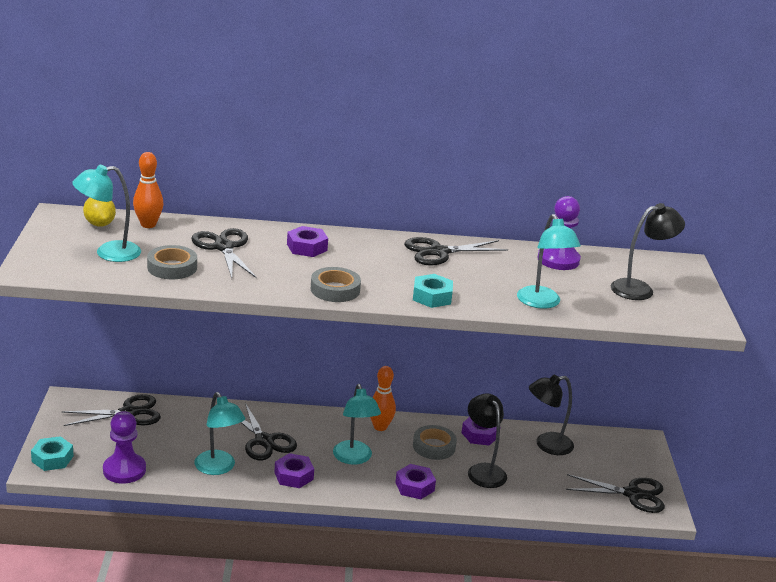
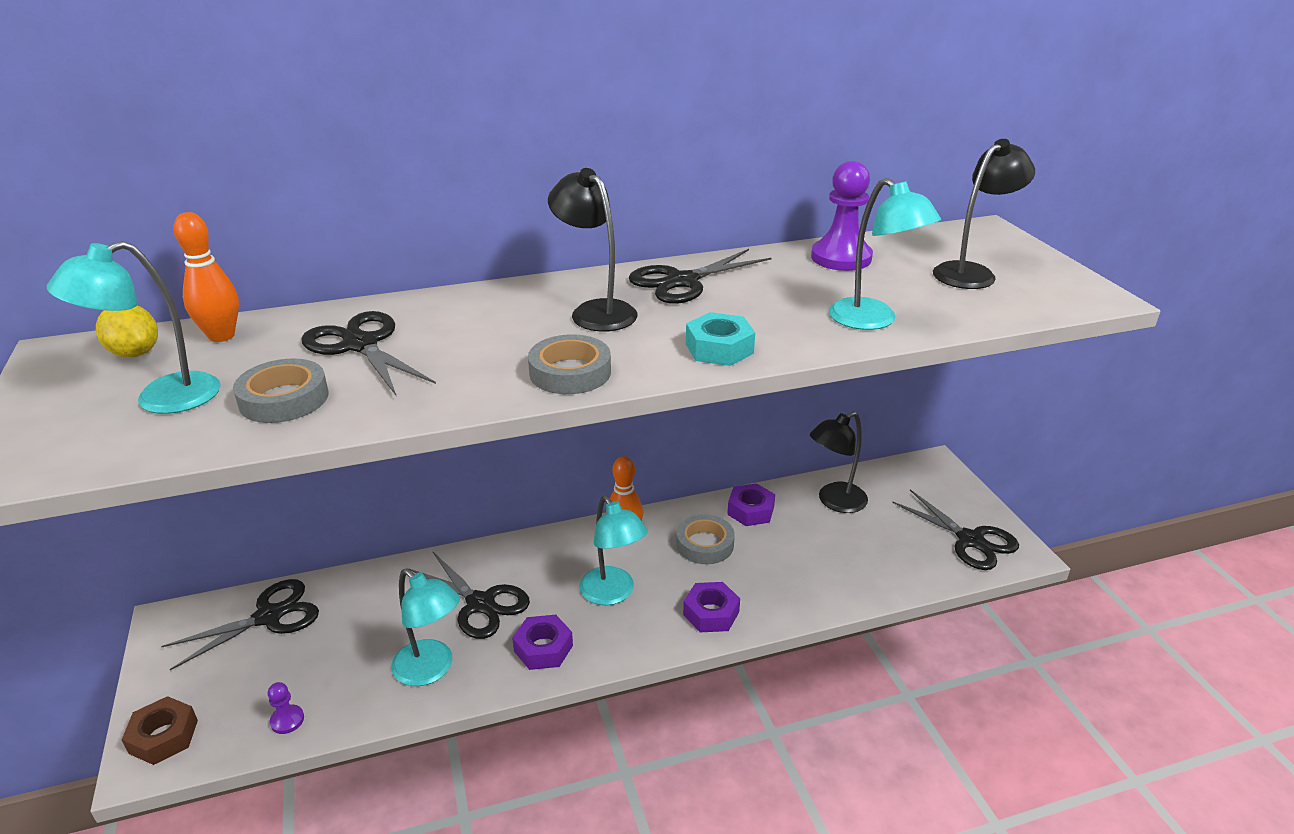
camera: 15 degrees left, 5 degrees up
turquoise nut [31,436,74,471] -> brown nut [122,696,198,765]
purple pawn [103,411,146,484] -> purple pawn [268,682,304,734], size x0.48
purple nut [287,226,328,257] -> none
black lamp [468,393,507,488] -> black lamp moved to [548,168,638,332]
black scissors [566,474,665,513] -> black scissors turned 60 degrees clockwise [892,489,1019,570]

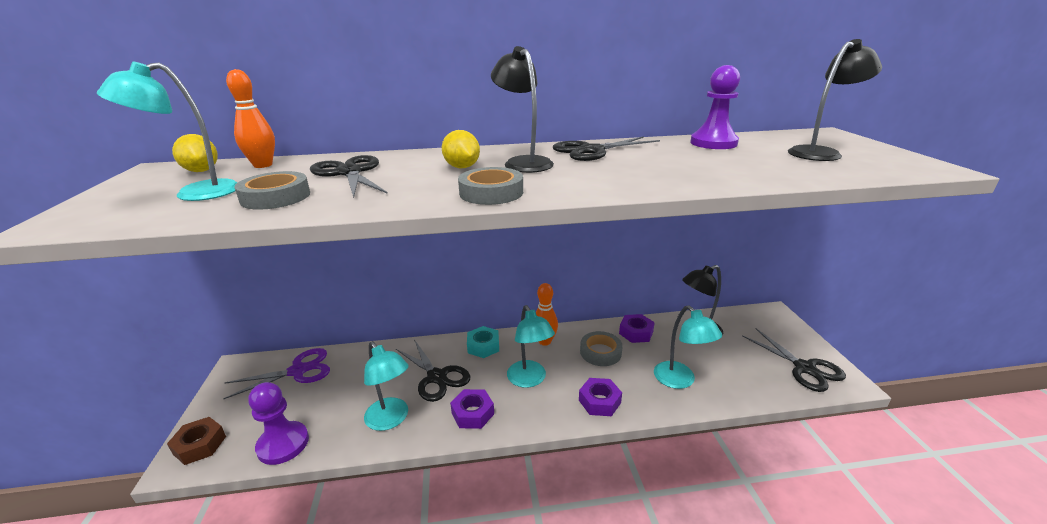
camera: 10 degrees right, 5 degrees down
black scissors [161,579,319,670] -> purple scissors [223,348,330,399]
purple pawn [268,682,304,734] -> purple pawn [248,382,309,465], size x2.07
turquoise nut [686,312,755,366] -> turquoise nut moved to [467,326,499,358]
turquoise lamp [829,178,941,330] -> turquoise lamp moved to [654,305,722,389]
none -> yellow lemon [442,130,480,168]

